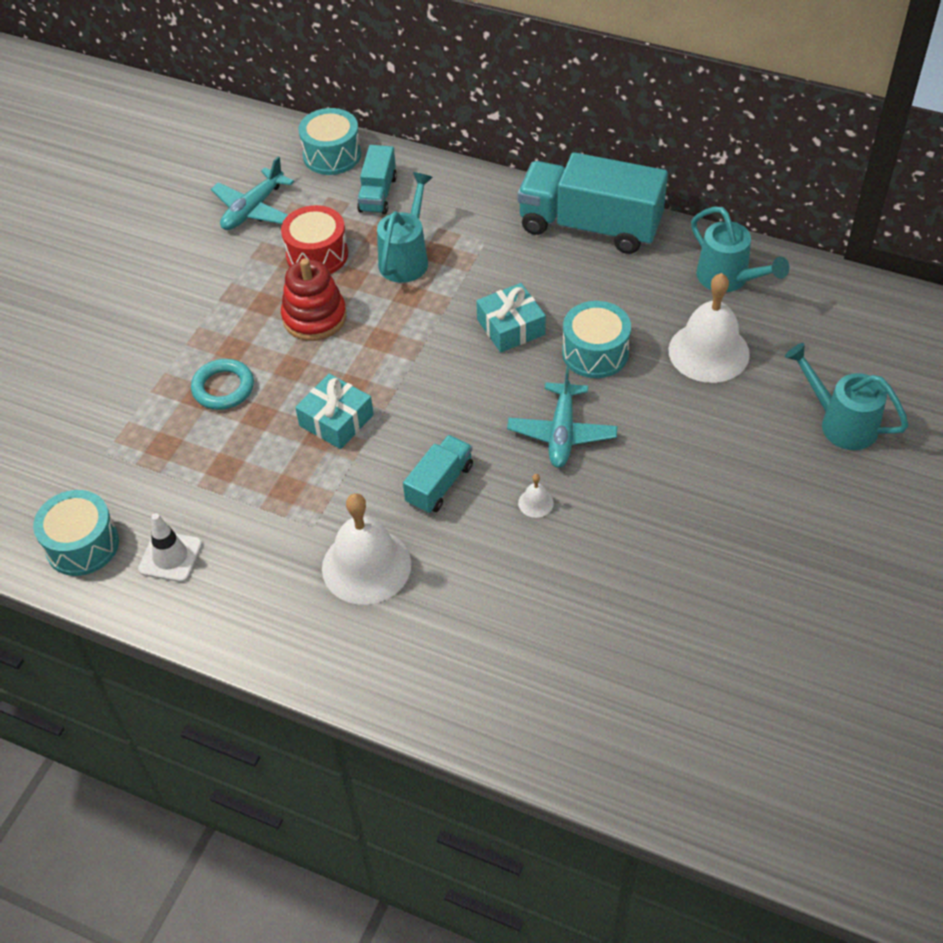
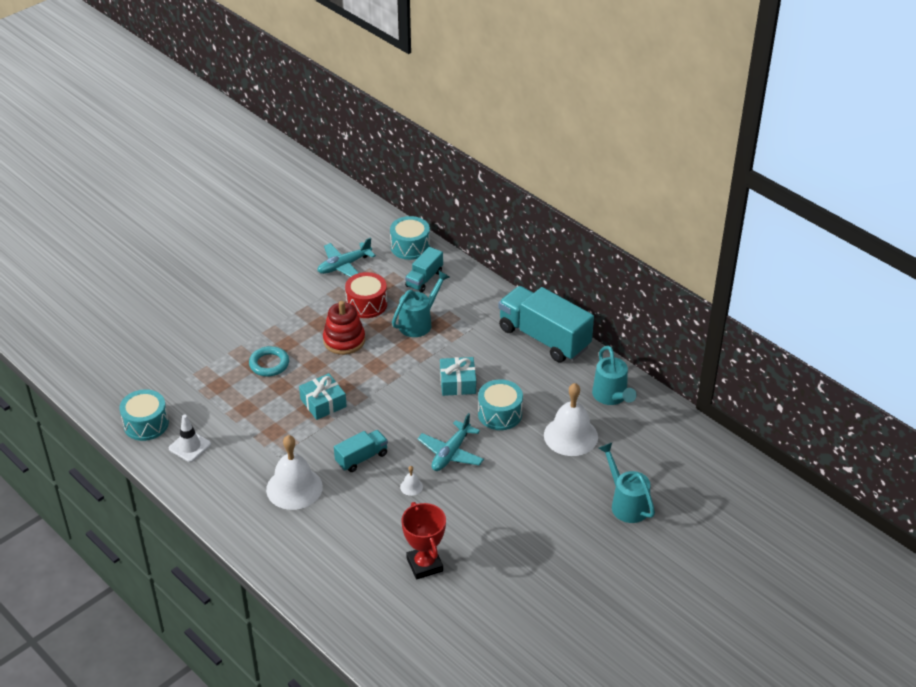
camera: 20 degrees right, 10 degrees down
none -> red trophy [402,502,446,579]

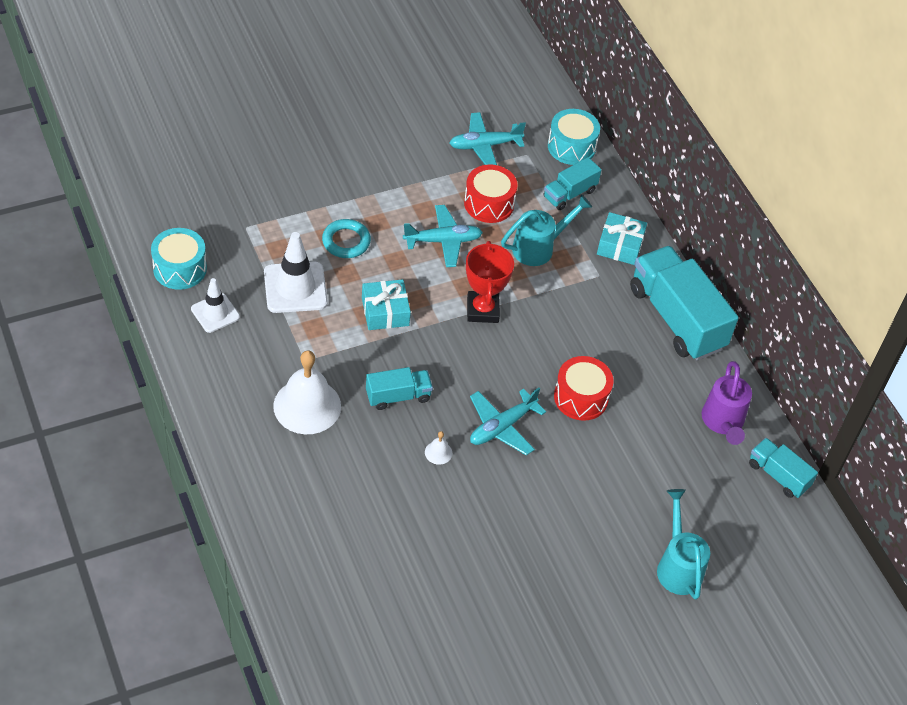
camera: 15 degrees right, 10 degrees up
red stacking toy [323,301,365,355] -> turquoise plane [403,205,483,267]
red trophy [402,502,446,579] -> red trophy moved to [466,241,514,323]
turquoise gift [440,357,476,396] -> turquoise gift moved to [597,212,647,265]
turquoise drum [478,379,523,430] -> red drum [554,356,613,421]
white bell [544,383,598,456] -> none
turquoise watering can [592,346,637,405] -> purple watering can [701,361,752,445]
none -> white traffic cone [264,232,327,313]
none -> turquoise truck [749,438,818,498]

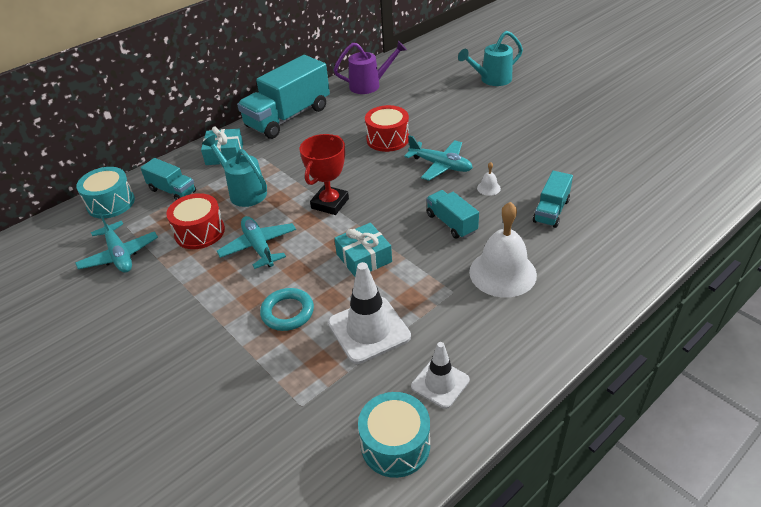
camera: 100 degrees left, 10 degrees down
red trophy [466,241,514,323] -> red trophy turned 45 degrees counterclockwise [300,134,349,215]
turquoise truck [749,438,818,498] -> turquoise truck moved to [533,171,573,228]

